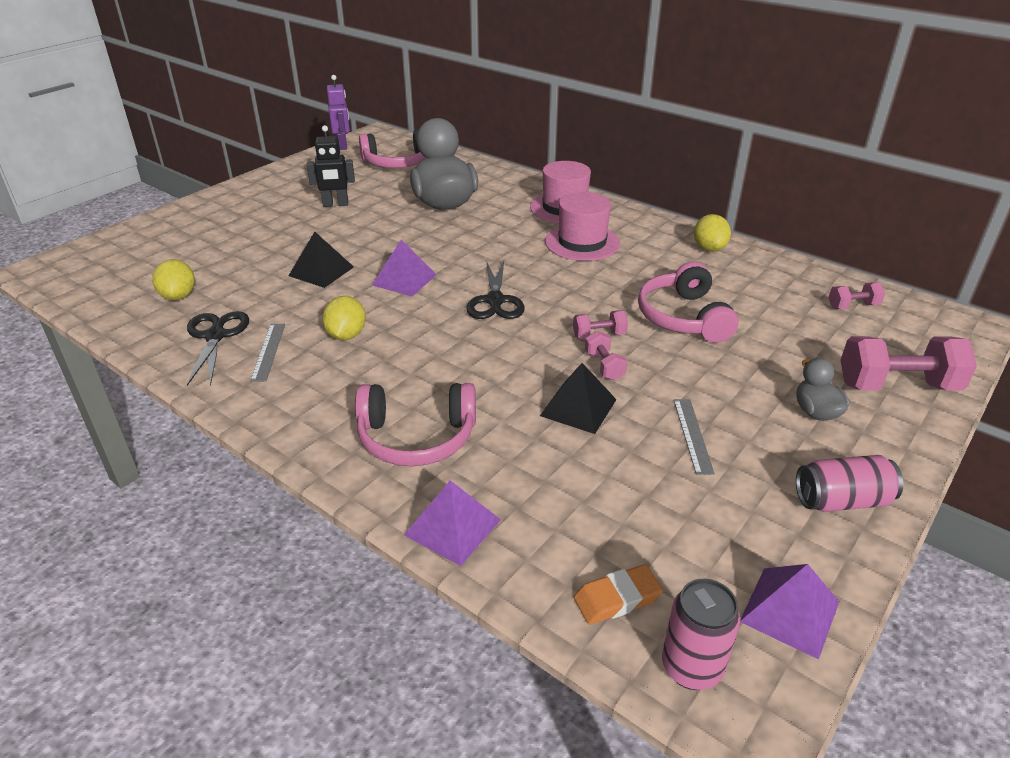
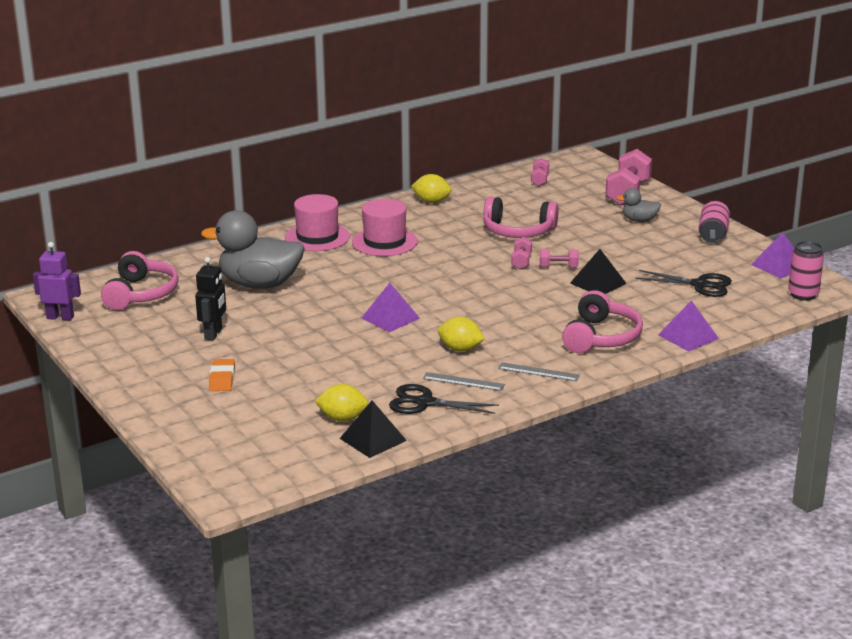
camera: 70 degrees left, 10 degrees down
black pyramid [288,232,354,288] -> black pyramid moved to [339,401,407,458]
black scissors [466,260,525,319] -> black scissors moved to [635,270,732,297]
orange eraser [574,564,663,625] -> orange eraser moved to [209,359,235,391]
grey ruler [674,399,715,475] -> grey ruler moved to [498,362,580,381]

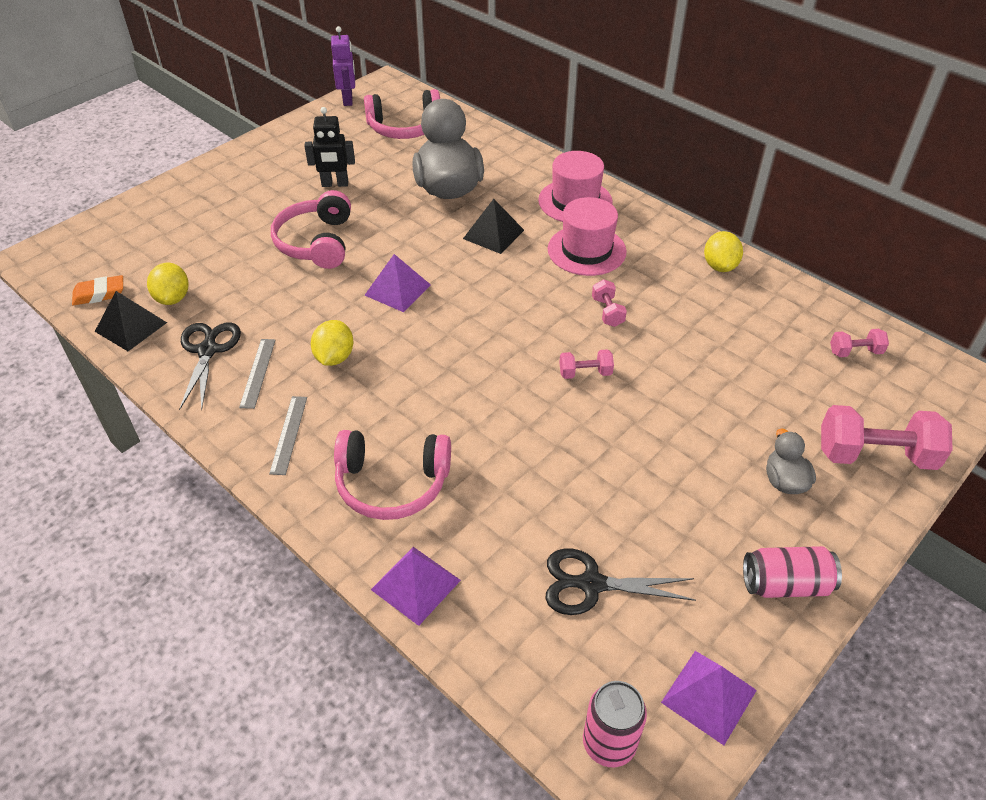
camera: 75 degrees right, 20 degrees up
orange eraser [209,359,235,391] -> orange eraser moved to [72,275,123,306]
pink headphones [484,197,558,238] -> pink headphones moved to [271,190,351,269]
pink dumbbell [540,249,579,268] -> pink dumbbell moved to [592,280,627,327]
black pyramid [570,249,627,294] -> black pyramid moved to [463,199,524,254]
black scissors [635,270,732,297] -> black scissors turned 90 degrees clockwise [545,549,696,615]

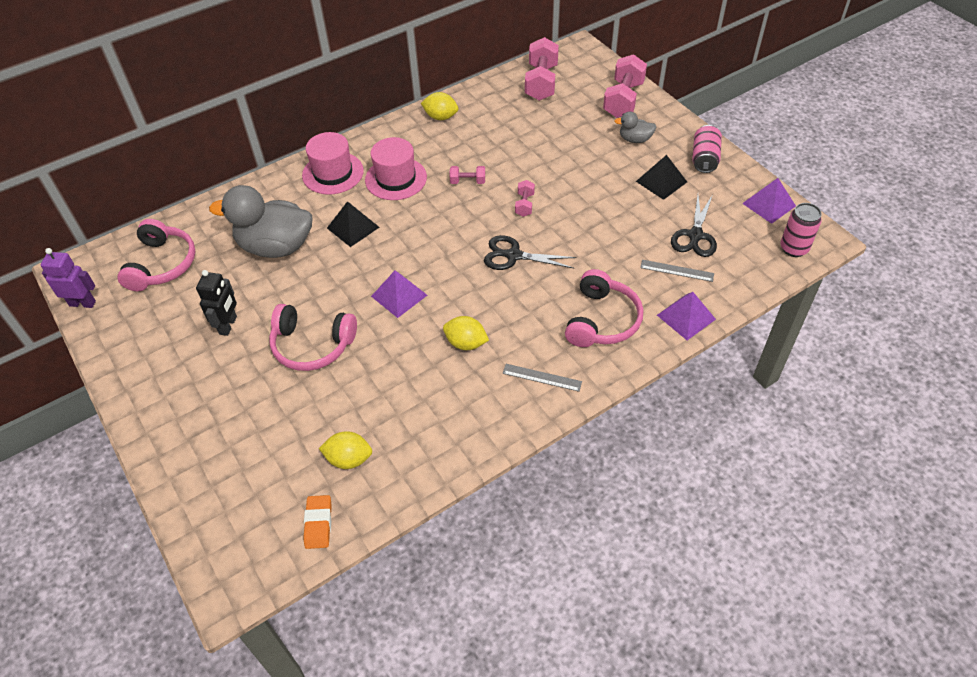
camera: 75 degrees left, 5 degrees up
black pyramid [95,291,167,351] -> black pyramid moved to [636,155,687,200]
black scissors [179,322,241,410] -> black scissors moved to [484,235,577,270]
grey ruler [239,339,276,409] -> grey ruler moved to [640,260,714,282]
pink dumbbell [830,329,889,357] -> pink dumbbell [525,37,559,101], size x1.99

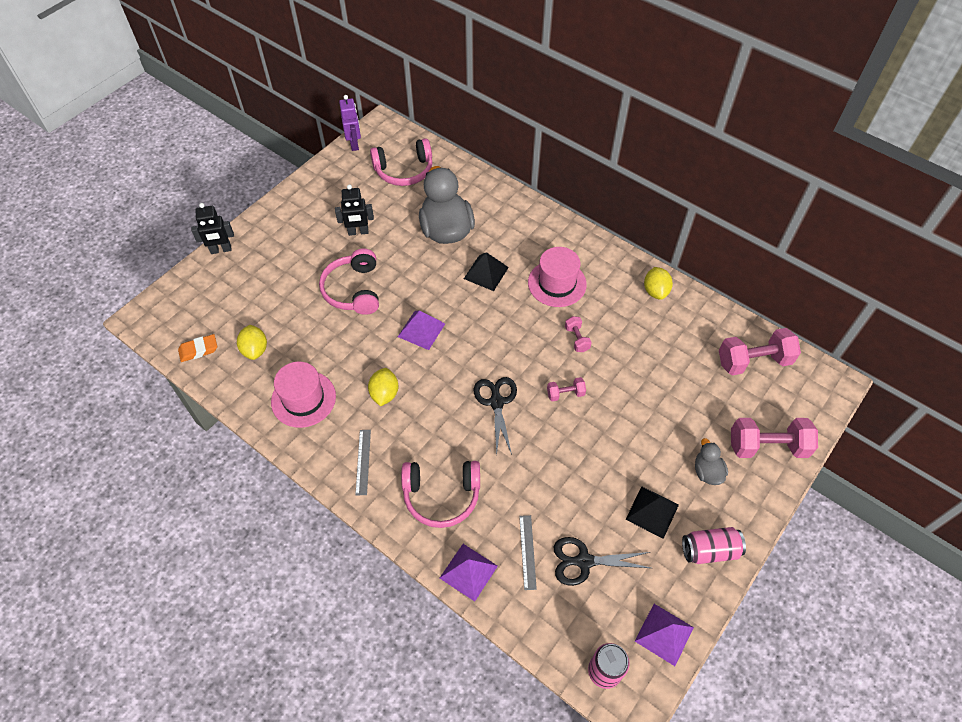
camera: 70 degrees right, 5 degrees up
pink hat [302,132,364,195] -> pink hat moved to [271,362,336,428]
none -> black robot [191,203,234,254]

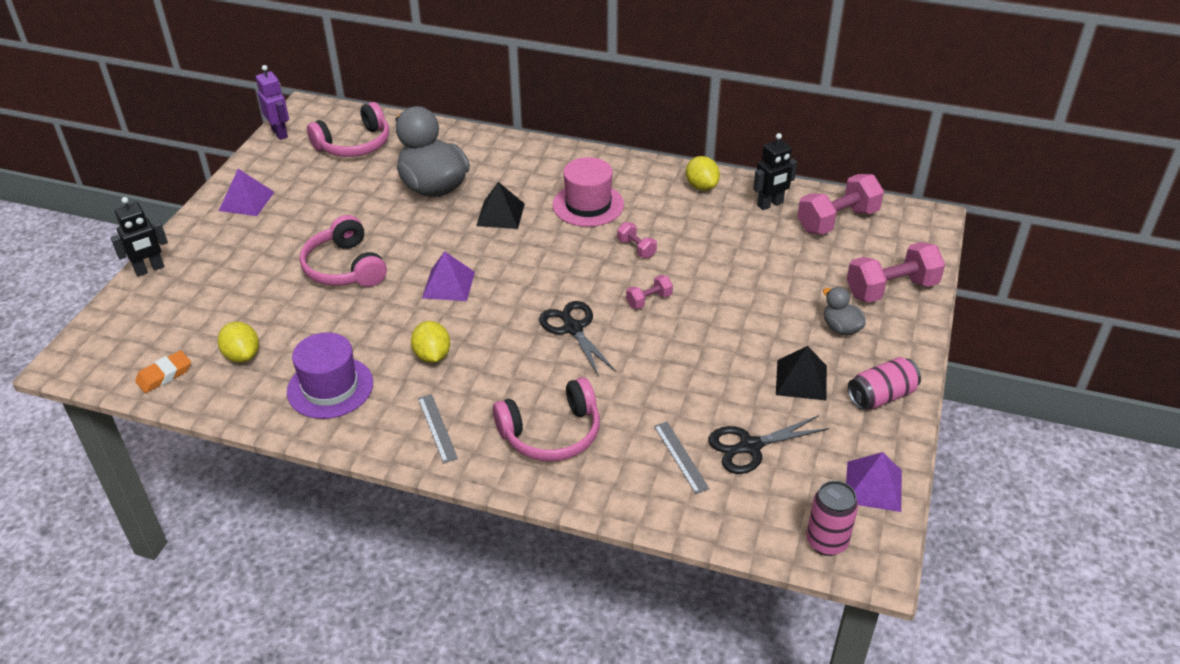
camera: 20 degrees left, 15 degrees down
pink hat [271,362,336,428] -> purple hat [287,332,373,419]
black robot [335,184,374,236] -> black robot moved to [753,133,797,210]
purple pyramid [440,544,498,602] -> purple pyramid moved to [219,169,274,216]

